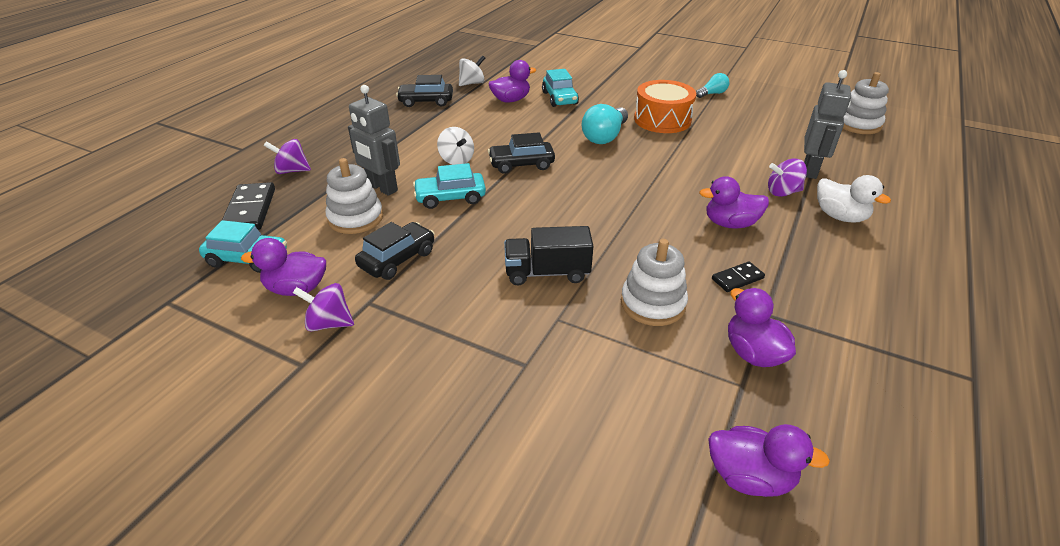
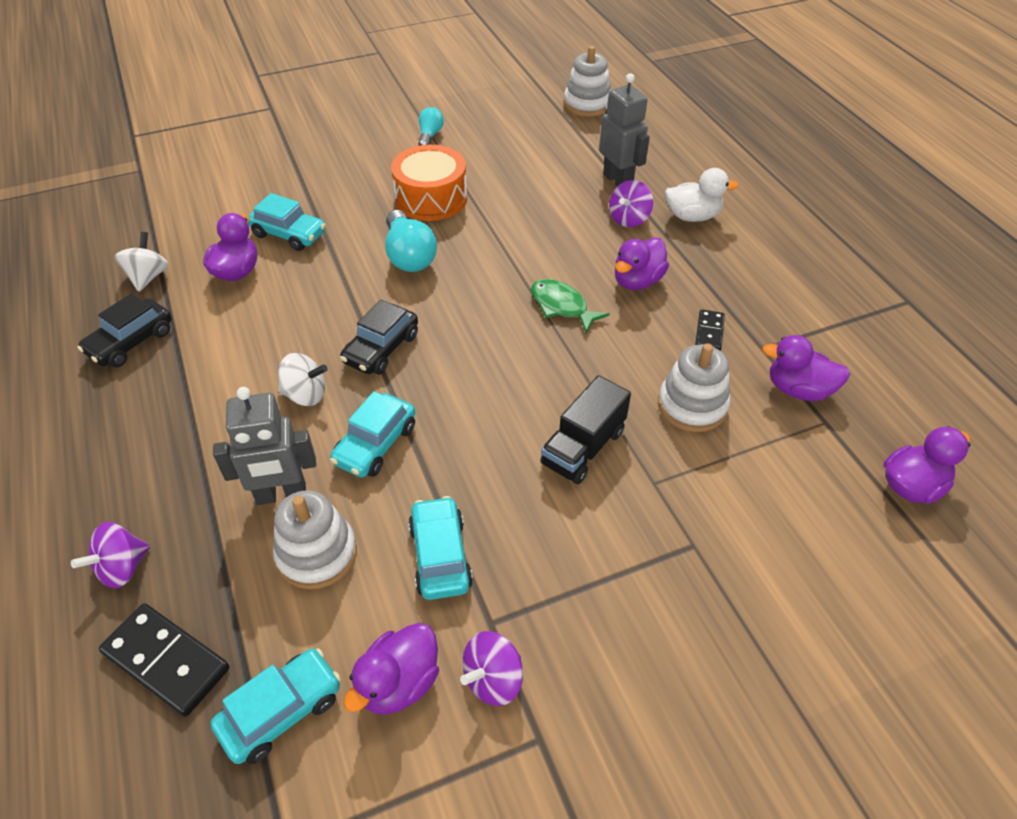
camera: 50 degrees left, 10 degrees up
black car [355,222,434,280] -> turquoise car [408,496,473,600]
none -> green fish [531,279,610,333]

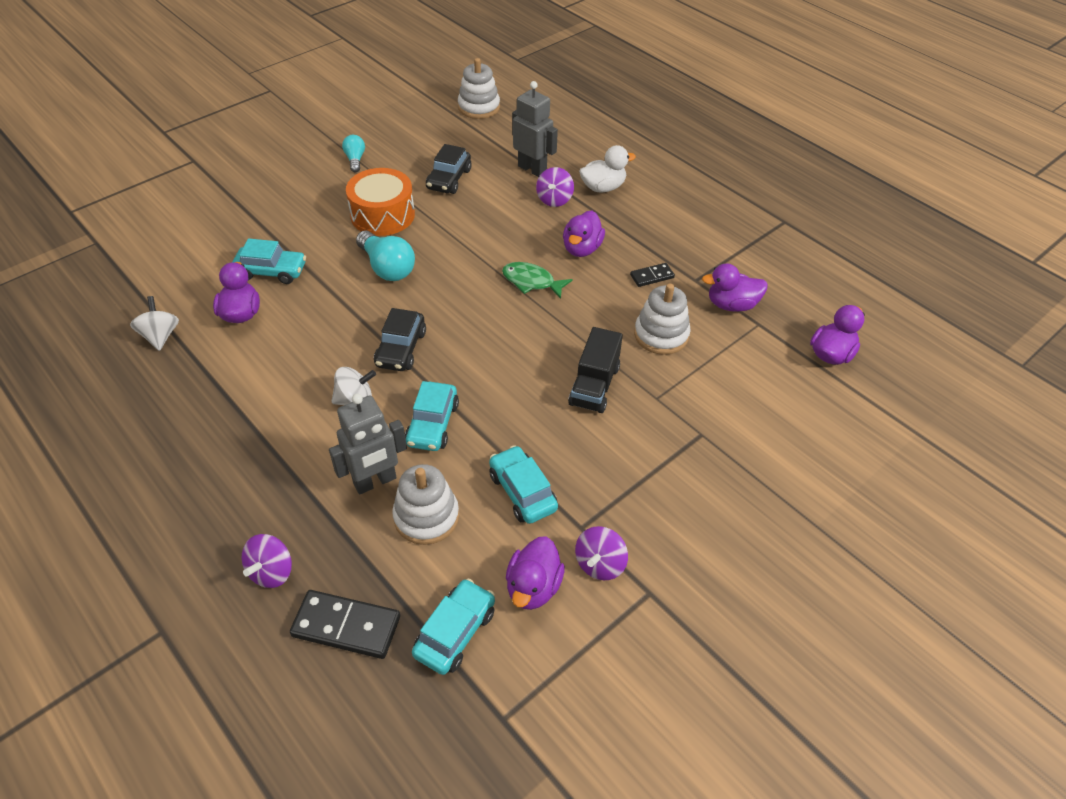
camera: 20 degrees left, 0 degrees up
black car [77,293,172,368] -> black car moved to [426,144,472,194]
black domino [695,309,725,350] -> black domino turned 75 degrees clockwise [630,263,675,287]

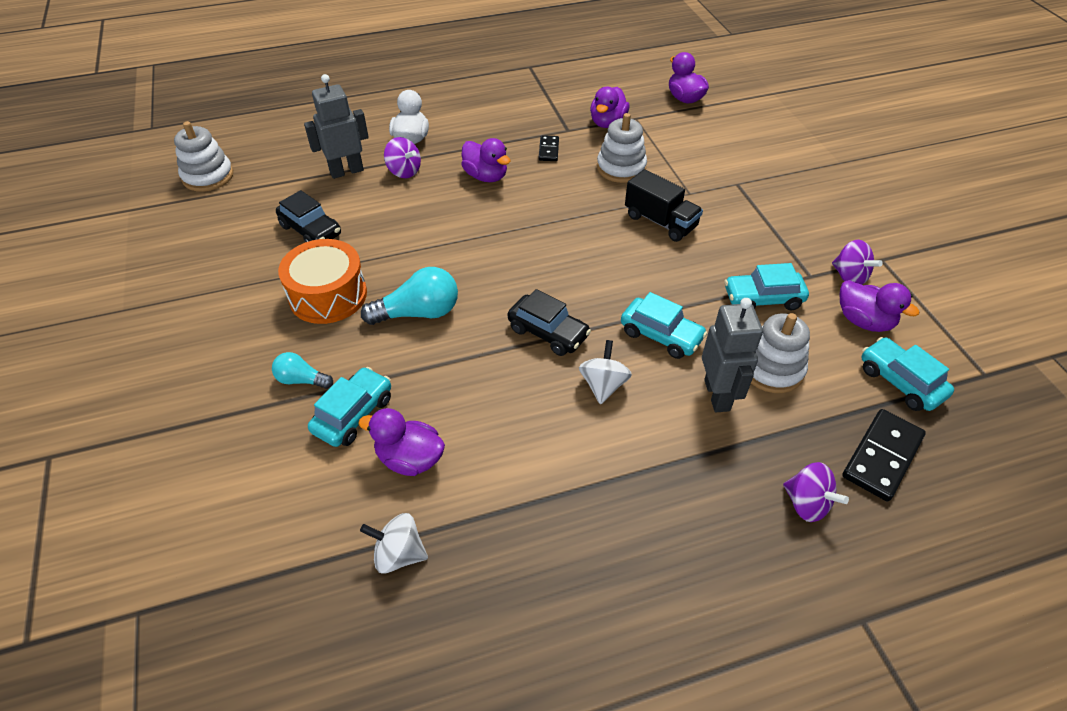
camera: 65 degrees left, 0 degrees up
turquoise light bulb [342,135,365,172] -> turquoise light bulb moved to [272,352,333,389]
green fish [502,262,573,299] -> none

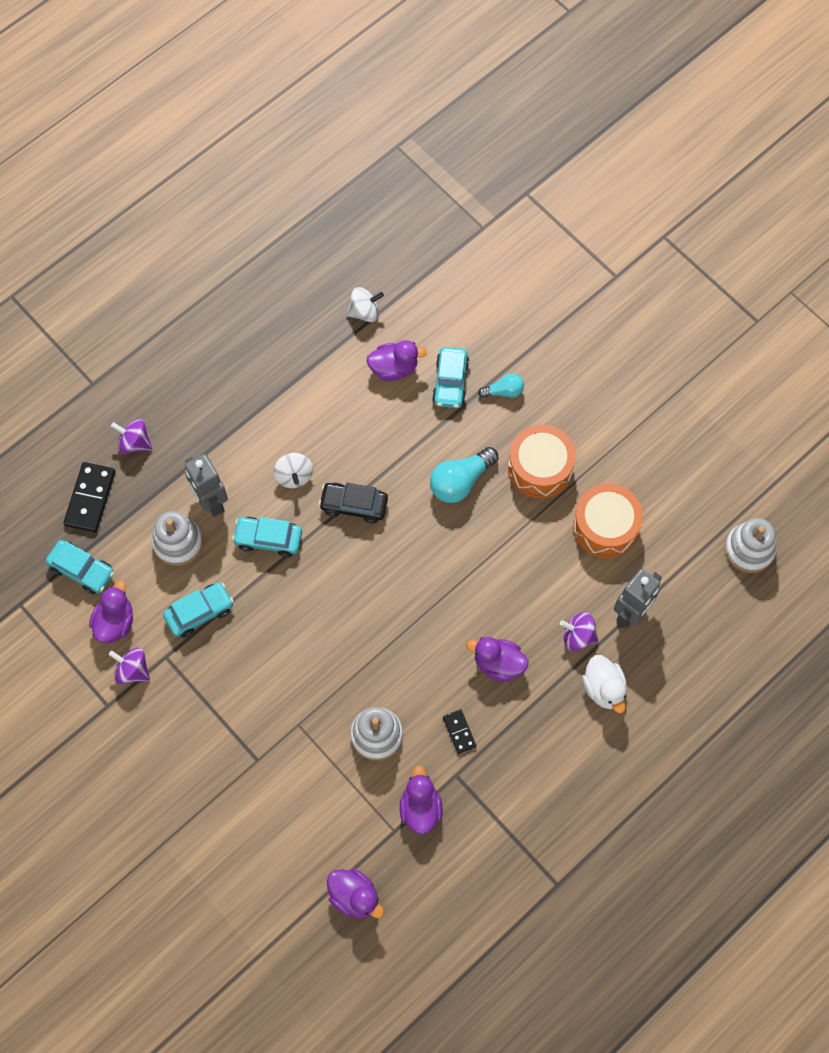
camera: 155 degrees right, 20 degrees up
black car [276,190,341,242] -> orange drum [573,484,643,558]
black truck [625,169,703,242] -> none
purple duck [840,280,919,332] -> purple duck turned 90 degrees clockwise [89,581,133,643]

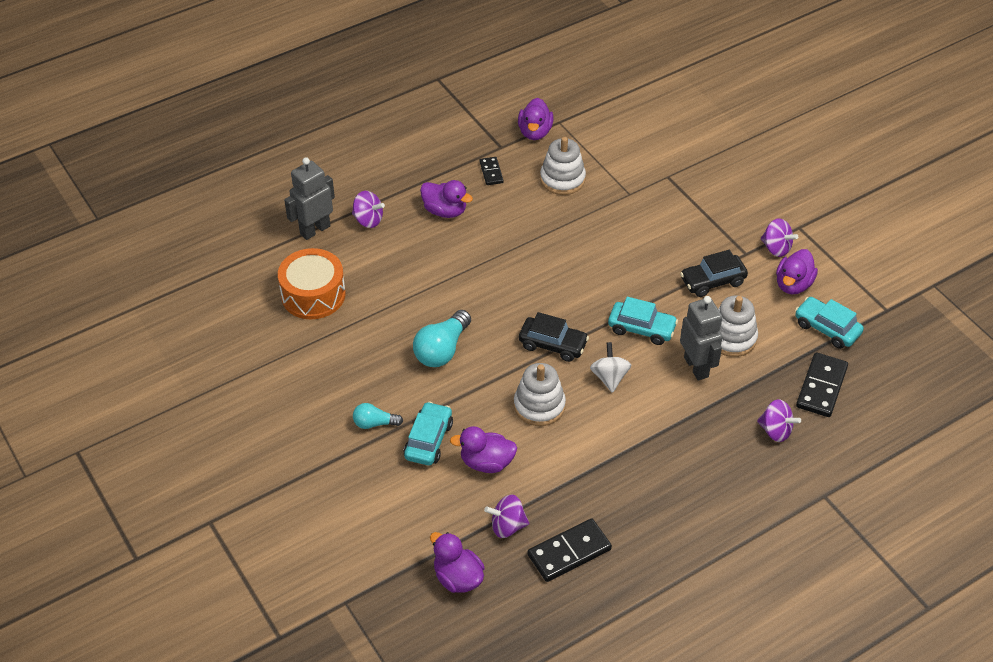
camera: 170 degrees left, 20 degrees down
turquoise car [163,582,234,638] -> black car [680,250,748,297]
purple duck [327,869,384,918] -> purple duck moved to [430,532,485,593]
white spinning top [347,287,384,322] -> purple spinning top [484,495,529,538]
turquoise light bulb [430,447,498,503] -> turquoise light bulb turned 150 degrees clockwise [413,310,471,367]
orange drum [508,425,576,498] -> none
white duck [582,655,627,713] -> none
white stacking toy [725,518,777,573] -> white stacking toy moved to [514,363,566,426]
none -> black domino [527,518,612,582]

